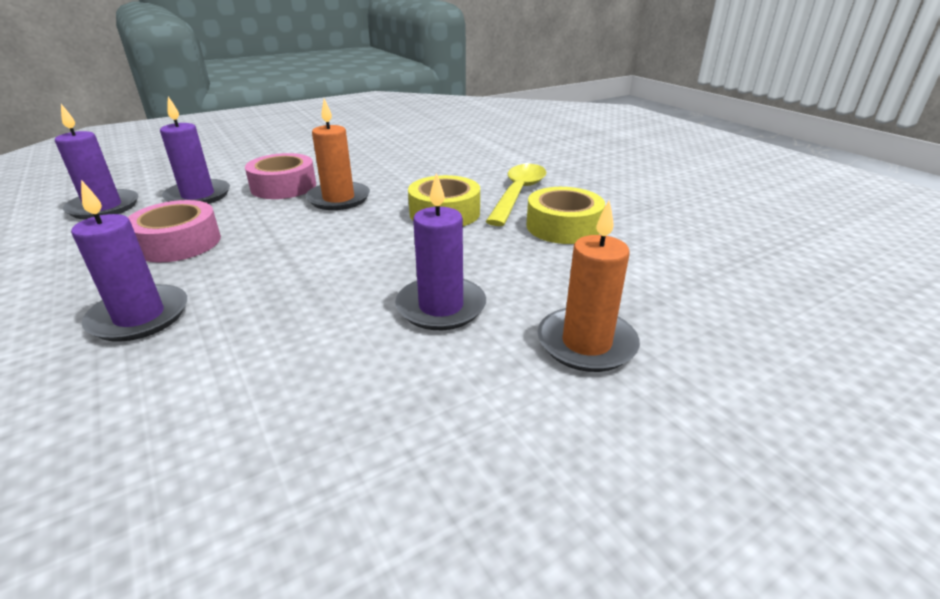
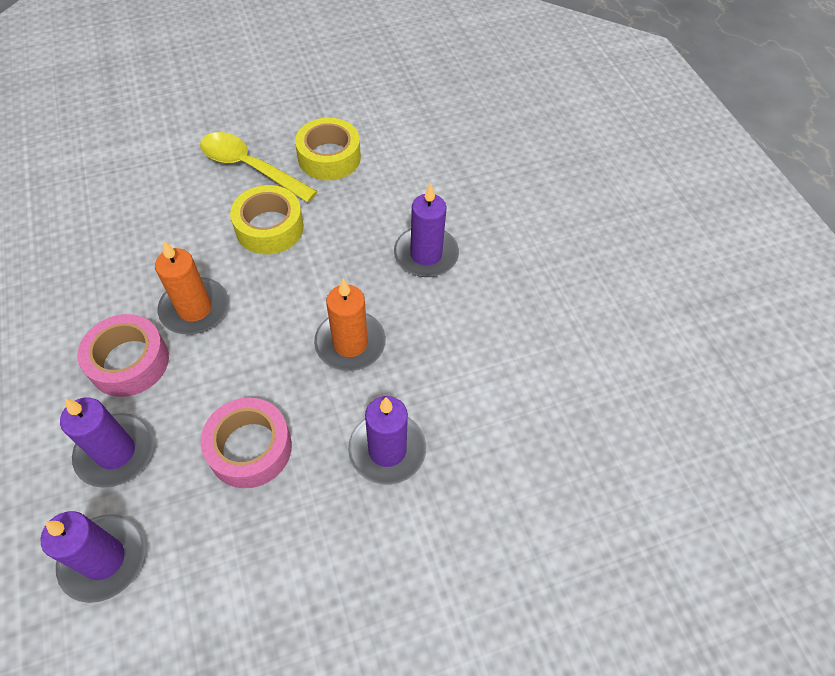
camera: 80 degrees left, 25 degrees up
orange candle [537,200,640,372] -> orange candle moved to [314,279,386,371]

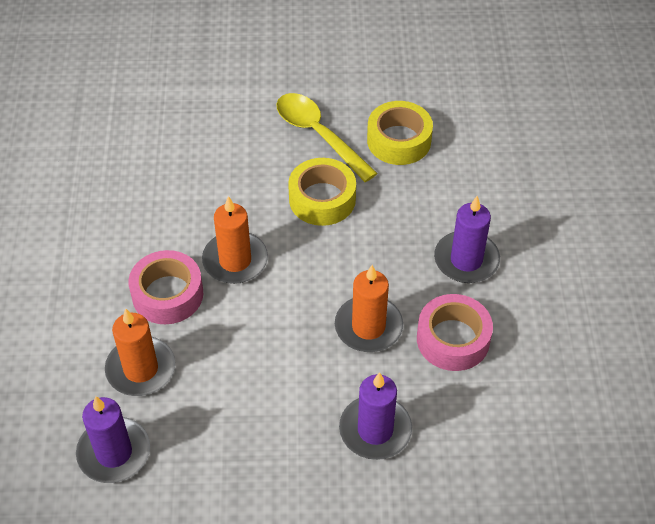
camera: 20 degrees right, 5 degrees down
purple candle [60,398,154,488] -> orange candle [105,309,175,396]
pink tape [200,398,292,488] -> pink tape moved to [417,294,493,371]

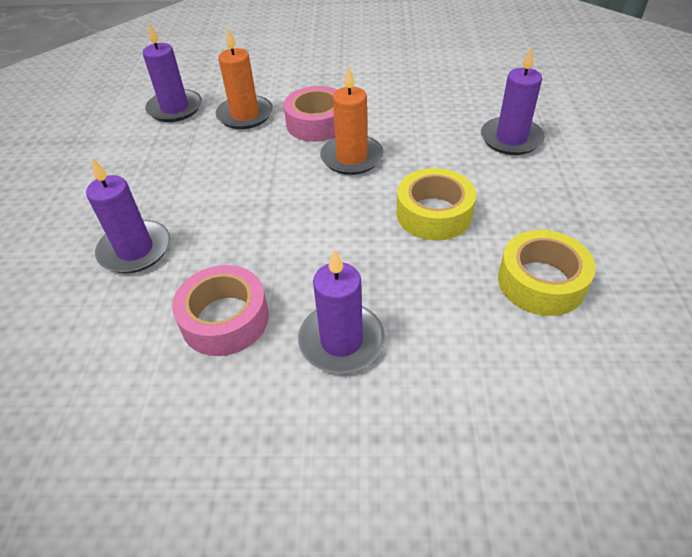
camera: 95 degrees right, 5 degrees down
yellow spoon [276,93,378,182] -> none
orange candle [335,265,403,352] -> none
none -> purple candle [481,46,545,155]

